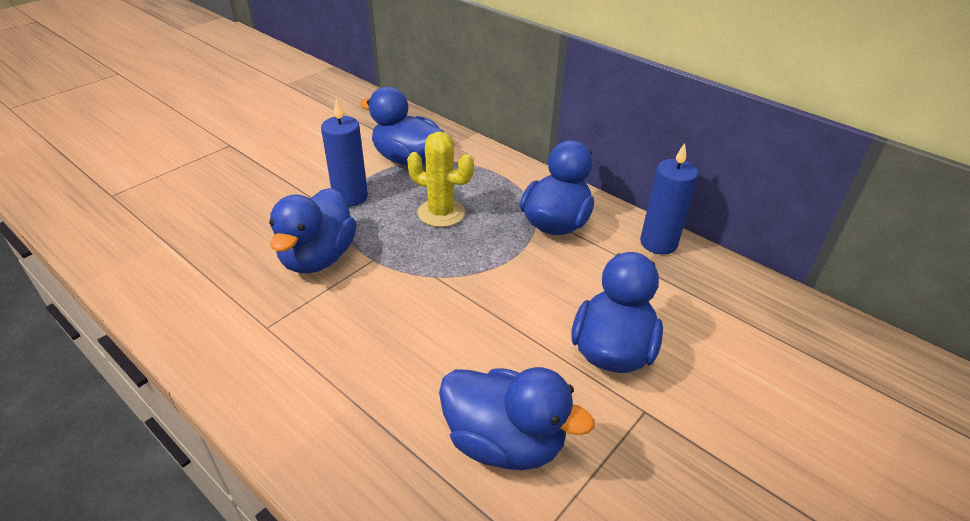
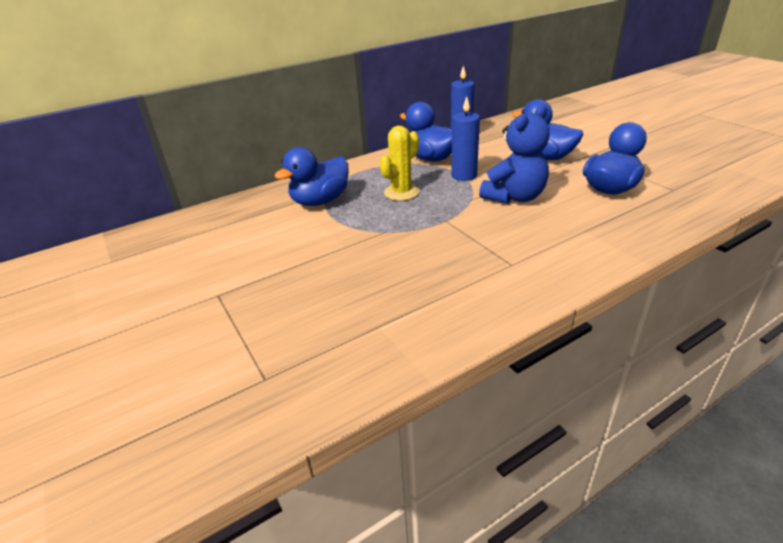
camera: 70 degrees left, 5 degrees down
blue duck [269,188,357,274] -> none
blue candle [321,99,368,207] -> blue candle moved to [451,96,480,181]
none -> blue teddy bear [479,104,550,204]

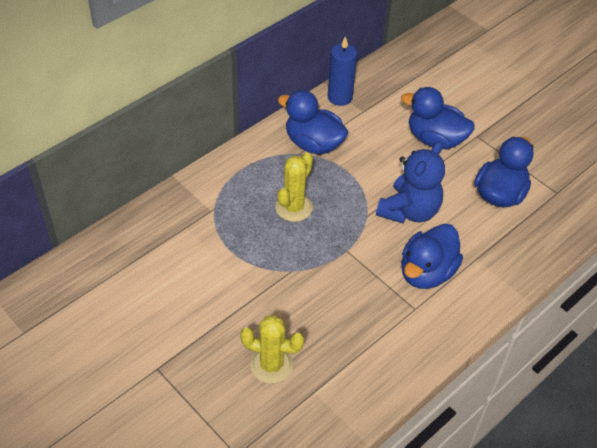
camera: 15 degrees left, 15 degrees up
blue duck [274,147,349,206] -> blue duck moved to [401,224,463,289]
blue candle [451,96,480,181] -> none
none -> yellow cactus [240,315,304,384]

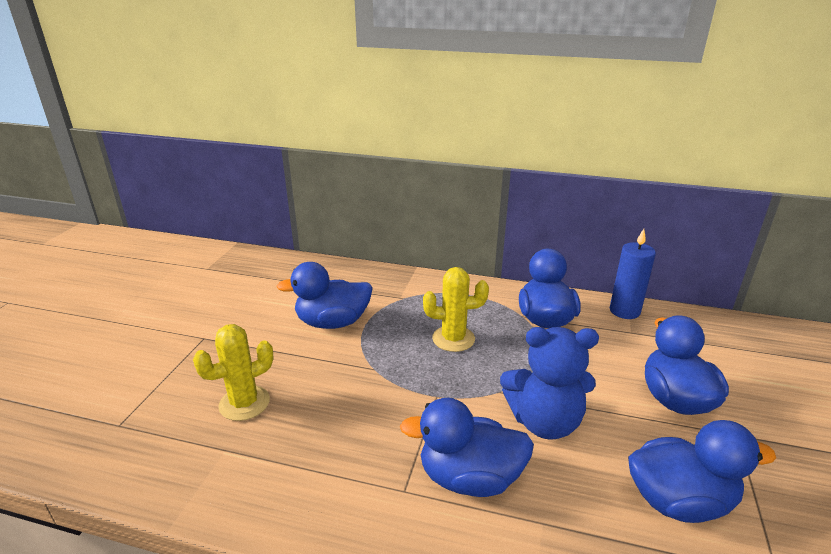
camera: 60 degrees right, 20 degrees down
yellow cactus [240,315,304,384] -> yellow cactus turned 75 degrees clockwise [193,324,274,421]
none -> blue duck [276,262,373,329]

